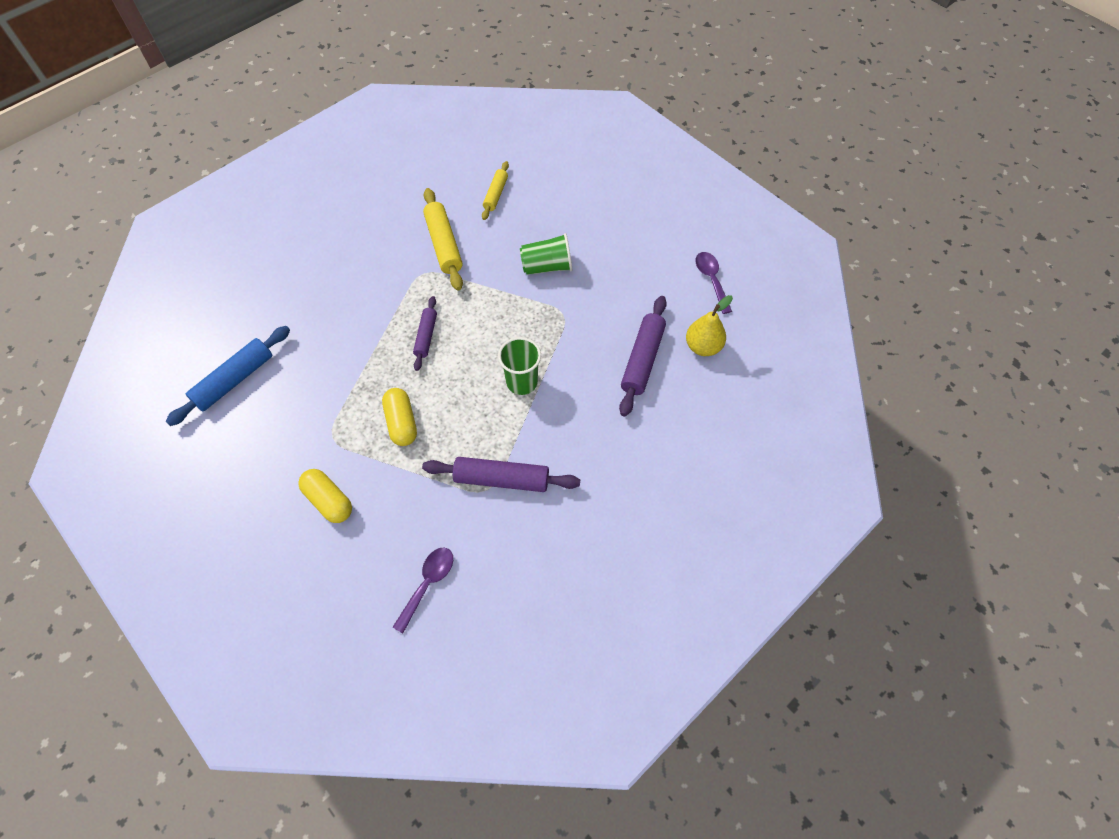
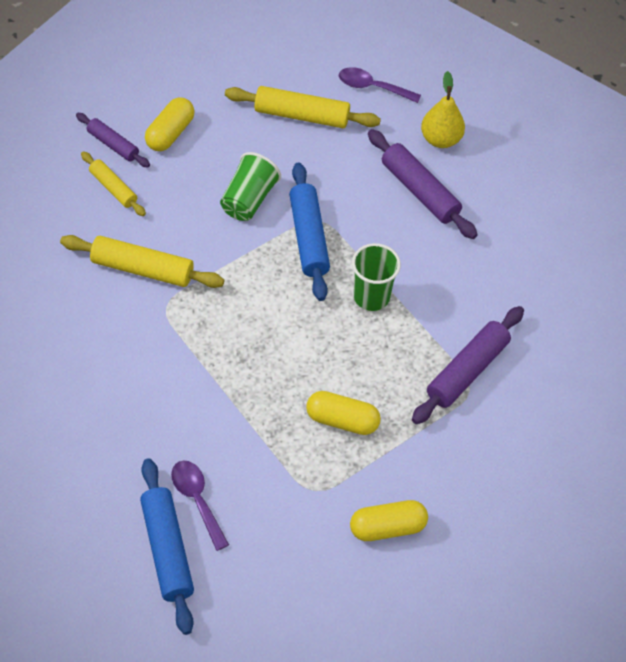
camera: 60 degrees left, 5 degrees down
purple spoon [393,548,453,633] -> purple spoon moved to [171,461,229,551]
purple rolling pin [413,296,437,371] -> purple rolling pin moved to [76,113,150,167]
none -> yellow capsule [145,97,195,151]
none -> yellow rolling pin [225,86,381,128]
none -> blue rolling pin [289,162,330,301]

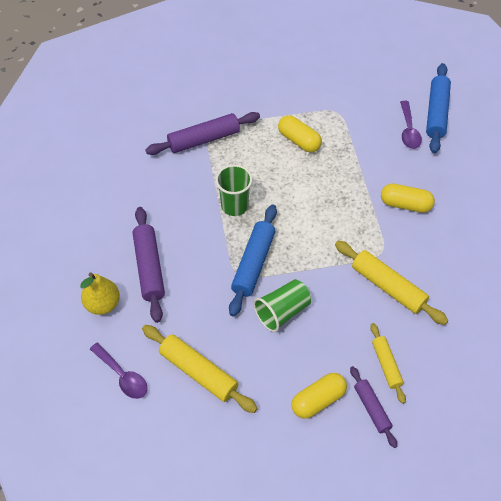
camera: 150 degrees left, 0 degrees up
yellow capsule [350,500,428,541] -> yellow capsule moved to [381,183,435,213]

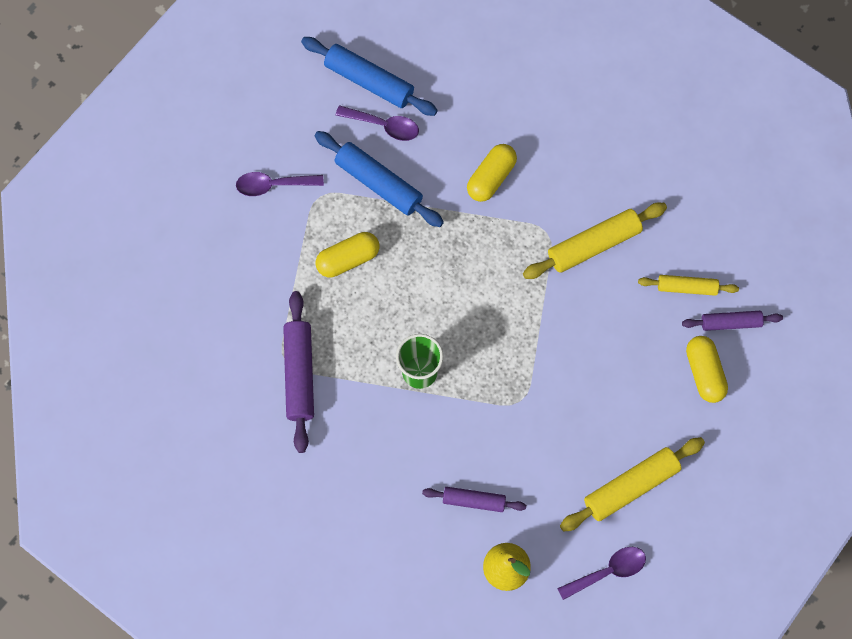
camera: 70 degrees left, 15 degrees up
purple rolling pin [133,207,165,323] -> purple rolling pin [422,487,526,512], size x0.61
blue rolling pin [229,205,277,317] -> blue rolling pin moved to [315,131,444,227]
green cup [253,279,311,332] -> none
none -> purple spoon [236,172,324,196]

